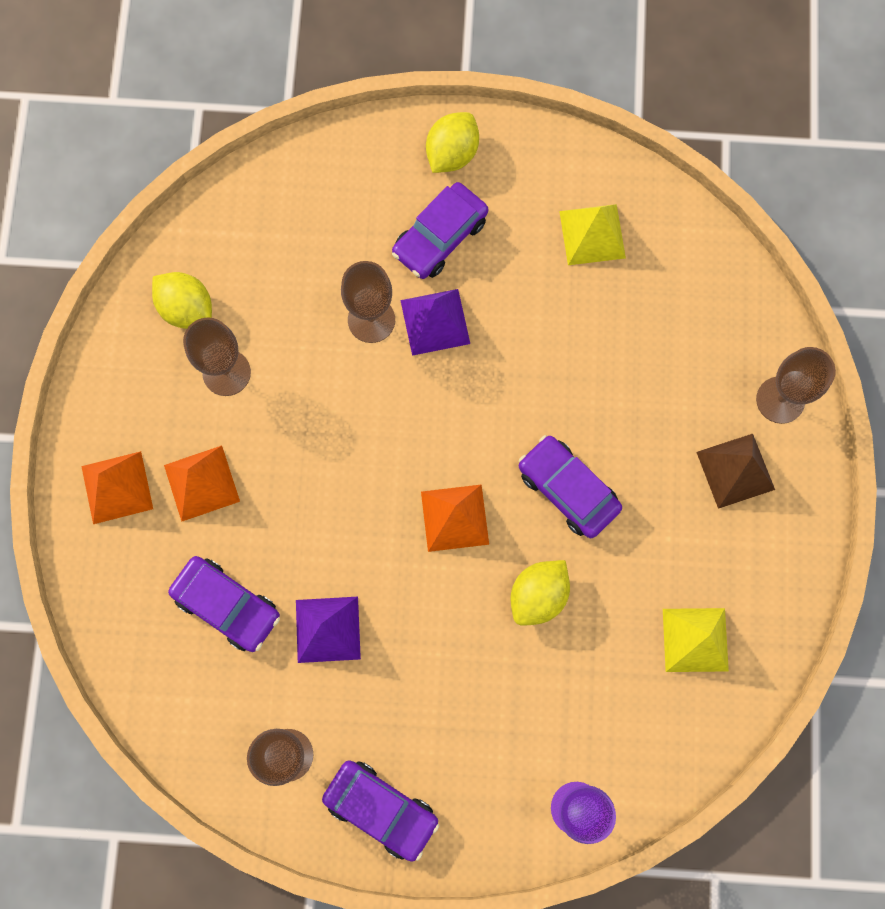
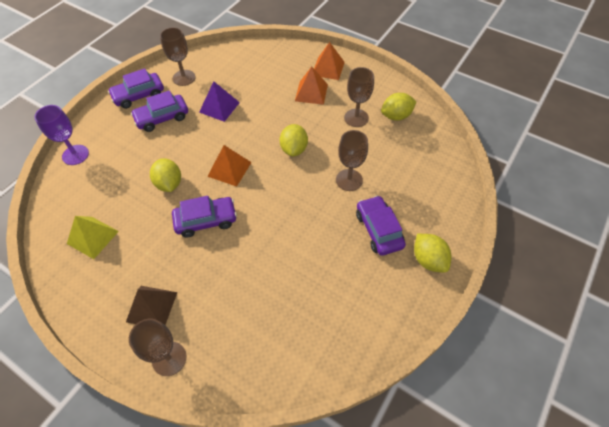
camera: 120 degrees right, 20 degrees down
purple car [168,556,280,652] -> purple car moved to [131,90,188,132]
purple pyramid [400,289,470,356] -> none
yellow pyramid [559,204,626,265] -> none
none -> yellow lemon [280,124,308,157]

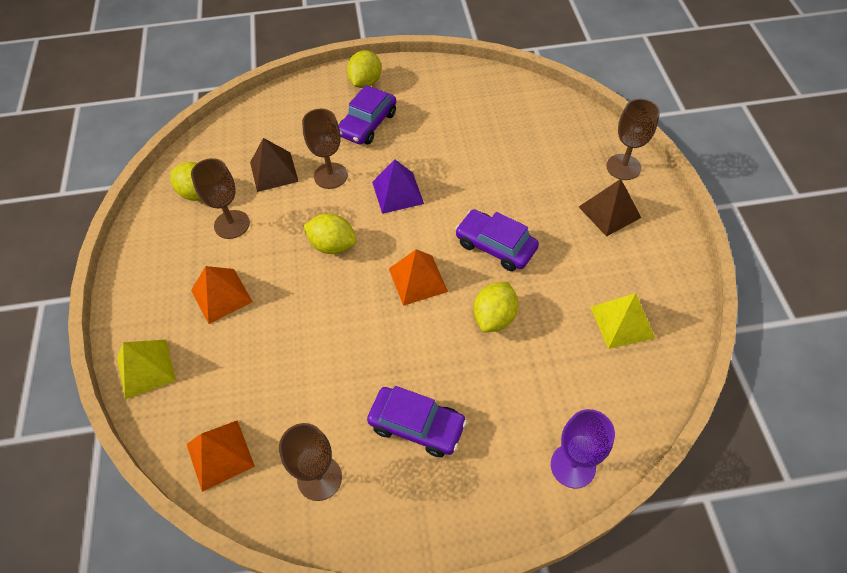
camera: 130 degrees left, 0 degrees up
purple car [108,68,164,109] -> none
purple pyramid [199,81,240,122] -> purple pyramid moved to [372,159,424,214]
yellow lemon [280,124,308,157] -> yellow lemon turned 60 degrees clockwise [303,213,356,254]
orange pyramid [314,42,345,80] -> orange pyramid moved to [187,420,255,492]
none -> yellow pyramid [117,340,176,400]
none -> brown pyramid [250,138,299,192]

